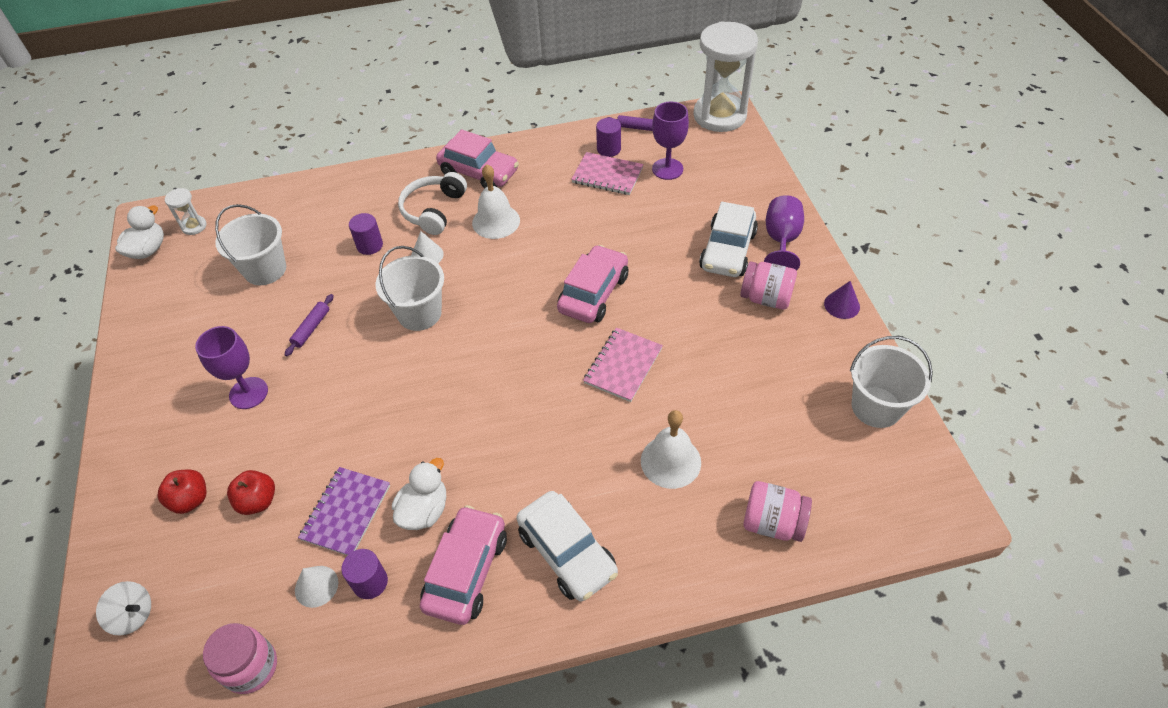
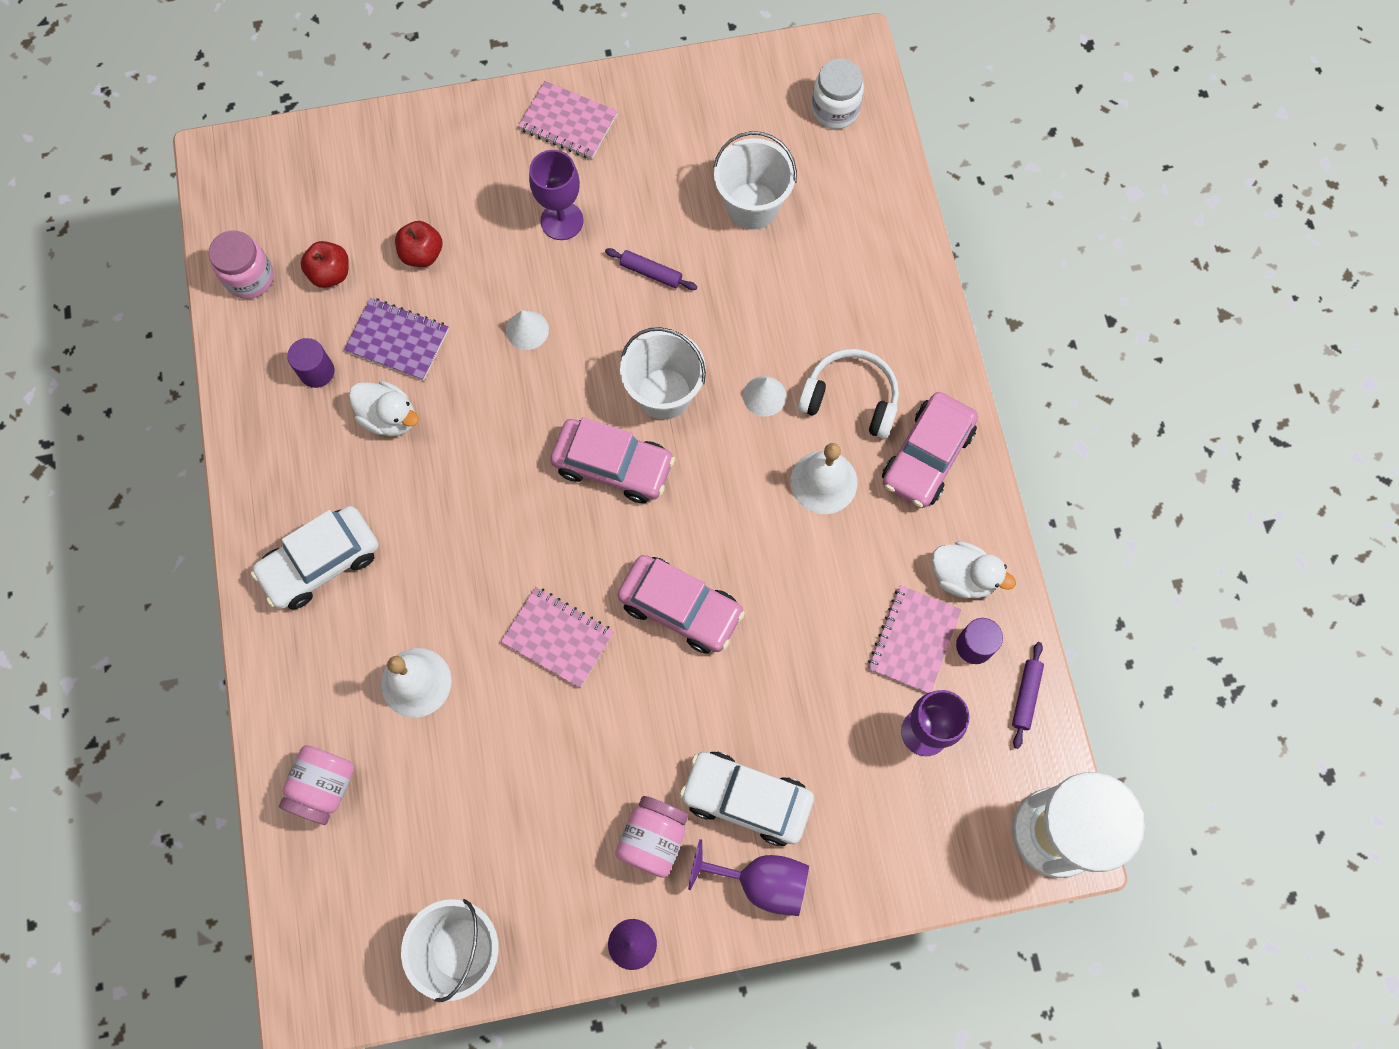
camera: 90 degrees right, 20 degrees up
white spinning top [96,581,151,636] -> none
white duck [115,206,164,259] -> white duck moved to [932,541,1016,598]
red apple [158,470,206,514] -> red apple moved to [301,241,349,288]
white hourglass [165,188,207,235] -> white jar [812,59,864,129]
white cone [295,566,338,608] -> white cone moved to [506,310,549,350]
purple cylinder [349,213,383,255] -> none
pink car [420,505,507,625] -> pink car moved to [550,417,675,503]
none -> pink notebook [518,81,618,159]

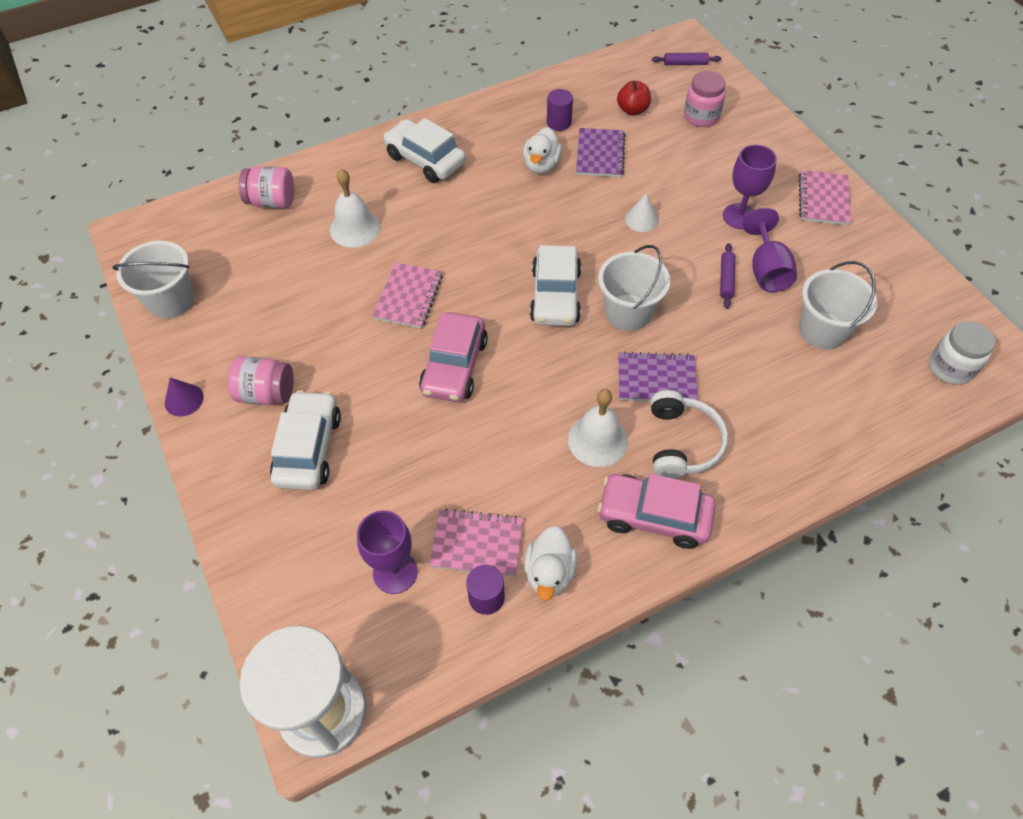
camera: 75 degrees right, 15 degrees down
pink jar [209,230,274,299] -> pink jar moved to [684,71,726,127]
red apple [395,221,442,267] -> none
pink car [550,417,675,503] -> white car [530,245,581,326]
purple goblet [688,839,809,916] -> purple goblet moved to [743,208,797,292]
white cone [743,376,786,417] -> purple notebook [618,352,698,401]
purple rolling pin [1012,642,1044,749] -> purple rolling pin moved to [652,53,721,65]

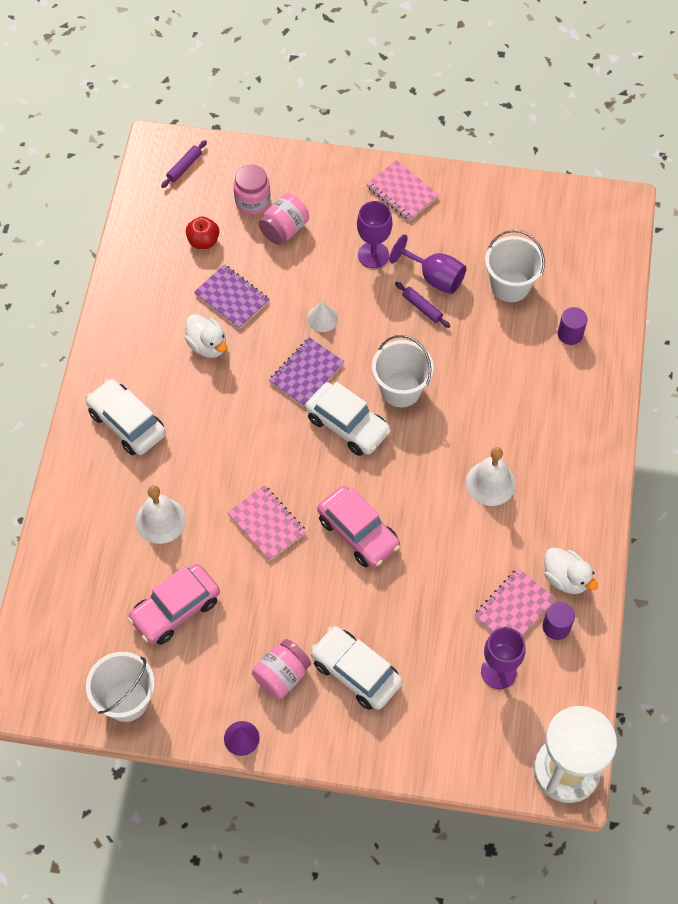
camera: 55 degrees left, 5 degrees up
pink jar [239,166,294,208] -> pink jar moved to [259,194,309,245]
white car [383,118,466,183] -> white car turned 60 degrees clockwise [86,379,166,455]
purple cylinder [547,89,573,131] -> purple cylinder moved to [558,307,587,345]
pink car [598,474,716,549] -> pink car moved to [127,564,220,645]
purple notebook [618,352,698,401] -> purple notebook moved to [269,337,344,407]
white headphones [651,390,728,479] -> none
white jar [929,321,995,385] -> none

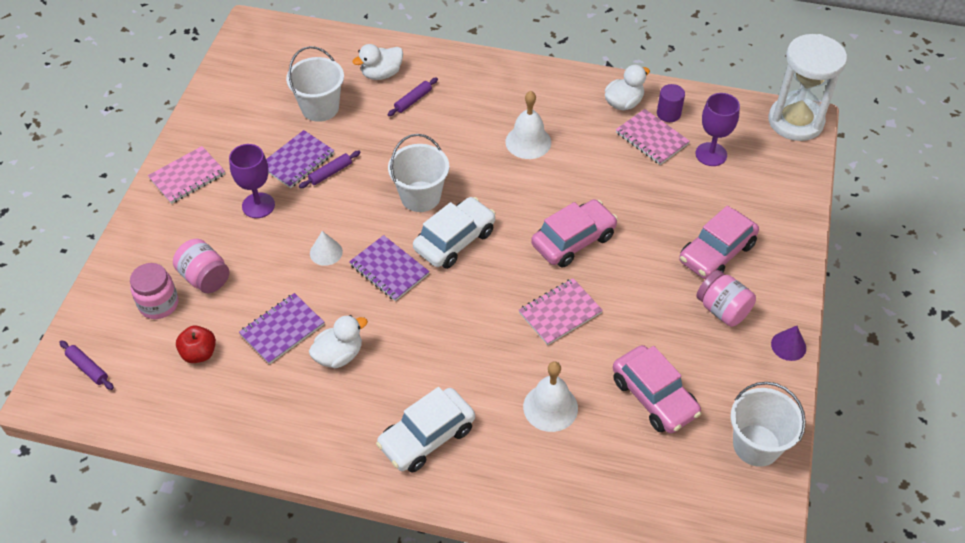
camera: 85 degrees left, 10 degrees down
white car [310,626,402,710] -> pink car [679,206,759,279]
purple goblet [389,234,466,294] -> purple notebook [266,130,335,188]
purple cylinder [558,307,587,345] -> white duck [352,44,403,80]
none -> purple rolling pin [388,77,438,116]

